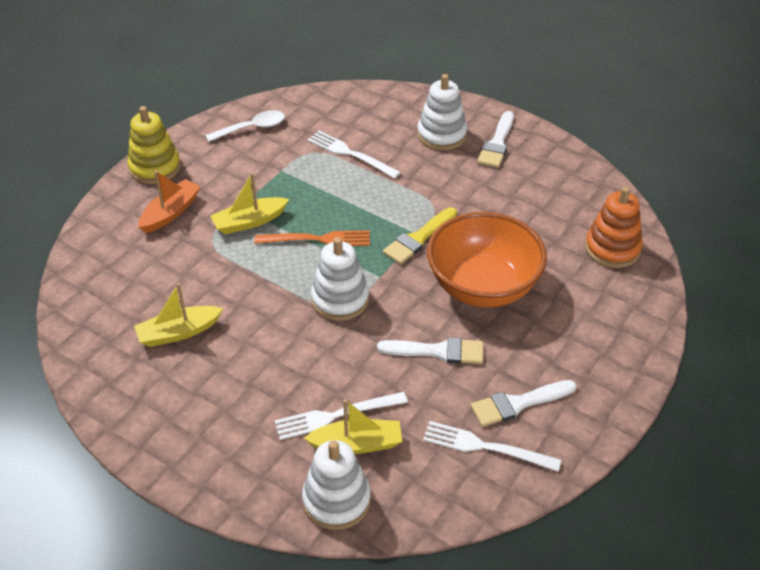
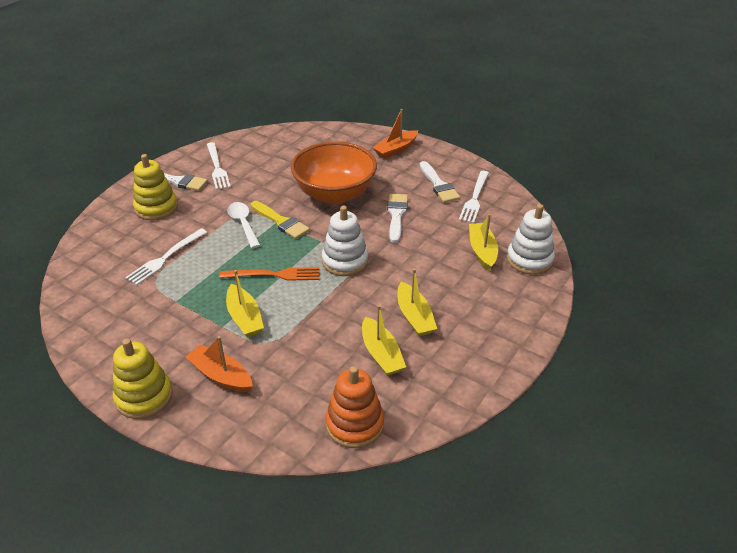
camera: 90 degrees left, 5 degrees down
white spoon [205,110,285,142] -> white spoon moved to [227,202,261,248]
orange fork [254,230,370,246] -> orange fork turned 90 degrees clockwise [219,267,320,281]
white fork [274,392,408,440] -> white fork moved to [207,142,231,190]
white stacking toy [417,74,467,150] -> yellow stacking toy [133,154,178,220]
orange stacking toy [585,187,643,268] -> orange stacking toy moved to [325,366,384,448]
none -> orange boat [372,109,418,159]
none -> yellow boat [397,269,437,337]

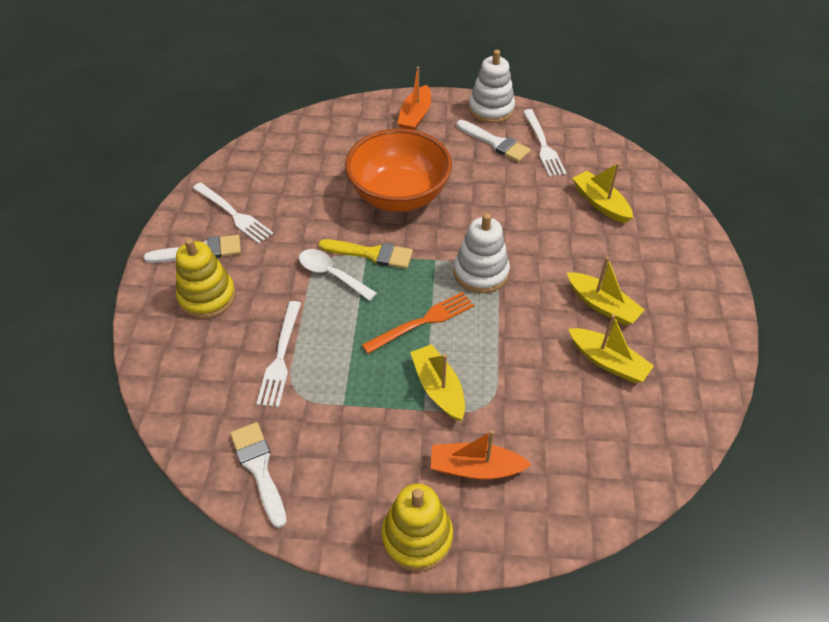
camera: 30 degrees left, 10 degrees up
yellow boat [226,270,264,337] -> yellow boat turned 150 degrees counterclockwise [410,344,465,421]
orange stacking toy [325,366,384,448] -> none
white brush [387,194,408,243] -> white brush moved to [230,422,287,528]
white stacking toy [507,204,555,275] -> white stacking toy moved to [469,50,515,123]

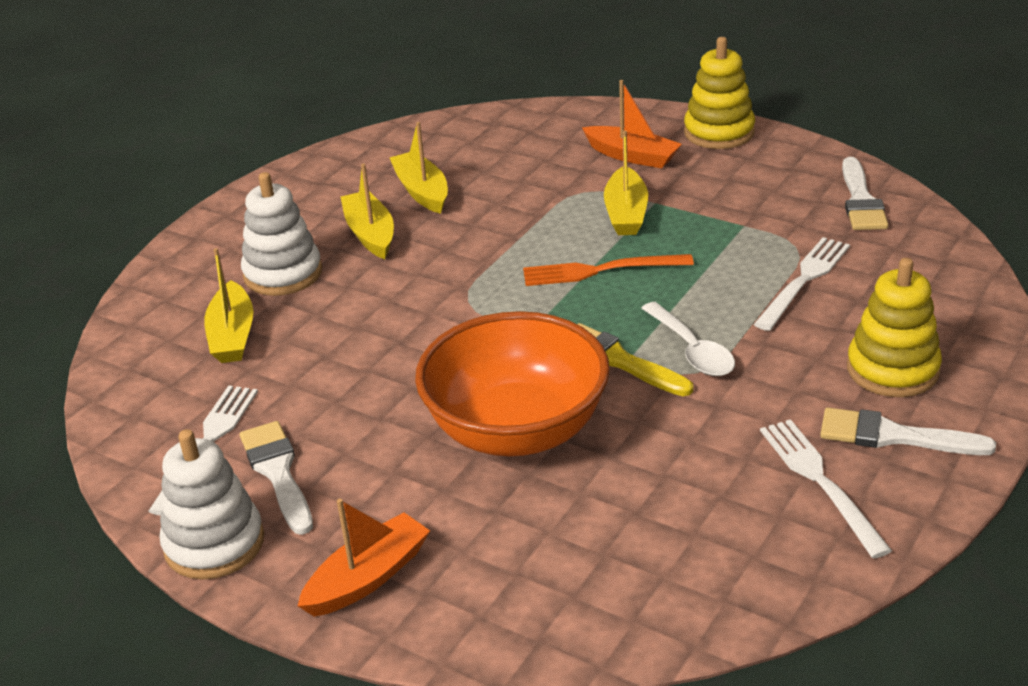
camera: 150 degrees left, 15 degrees down
white stacking toy [454,213,510,293] -> white stacking toy moved to [241,172,322,296]

